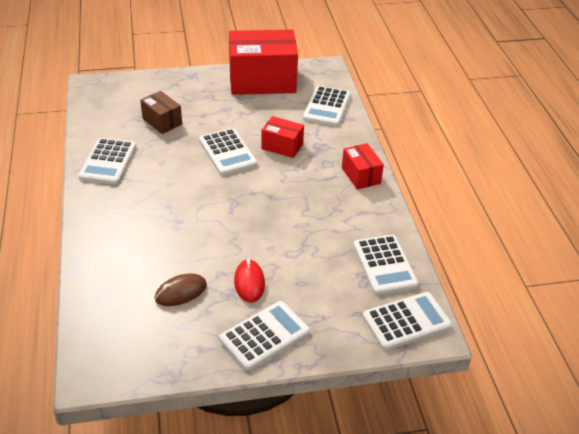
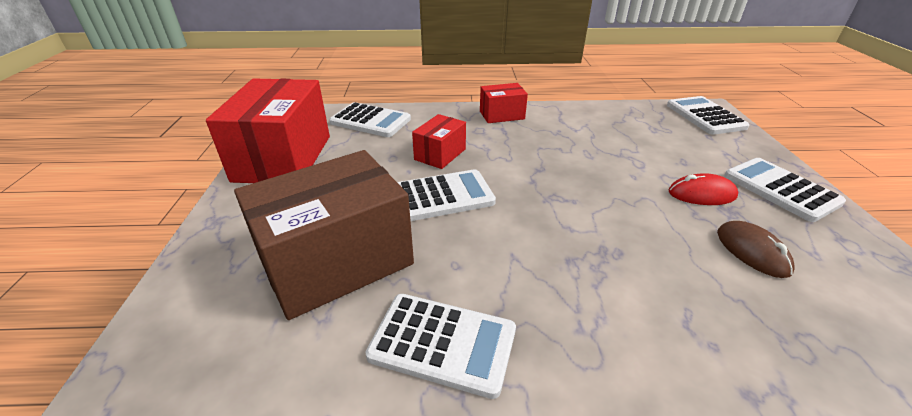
camera: 80 degrees left, 5 degrees down
brown box [140,91,182,134] -> brown box [234,150,414,320], size x2.03
white calculator [353,235,418,295] -> none

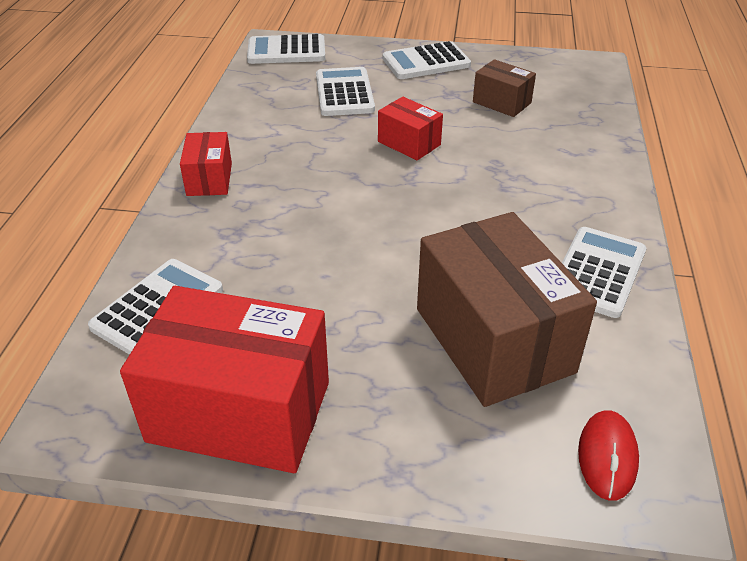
camera: 80 degrees left, 5 degrees up
white calculator [397,169,496,221] -> white calculator moved to [316,67,375,116]
red box [412,114,466,169] -> red box moved to [378,97,443,160]
red mouse [668,173,738,205] -> red mouse moved to [578,410,639,501]
brown mouse [717,221,795,278] -> brown box [473,59,536,117]

